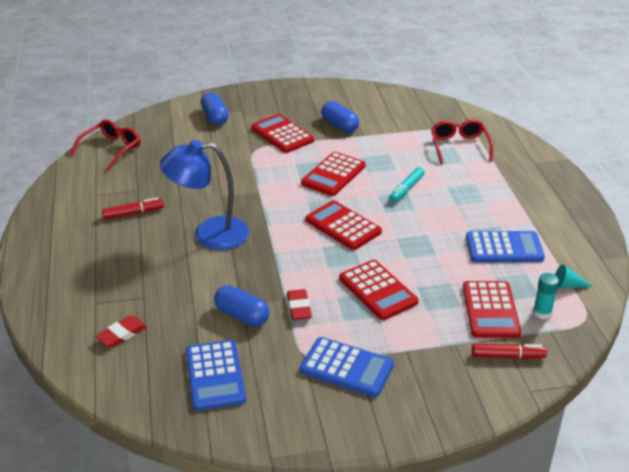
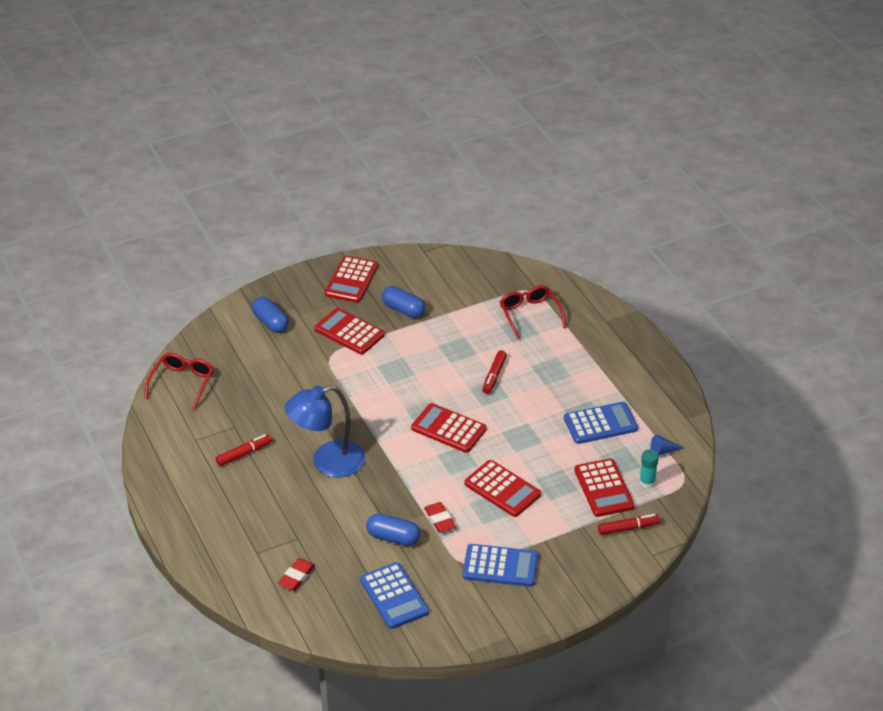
camera: 15 degrees left, 5 degrees up
red calculator [301,152,366,196] -> red calculator moved to [325,256,378,303]
turquoise marker [389,167,425,203] -> red marker [482,350,507,394]
turquoise cone [555,264,593,288] -> blue cone [651,434,684,455]

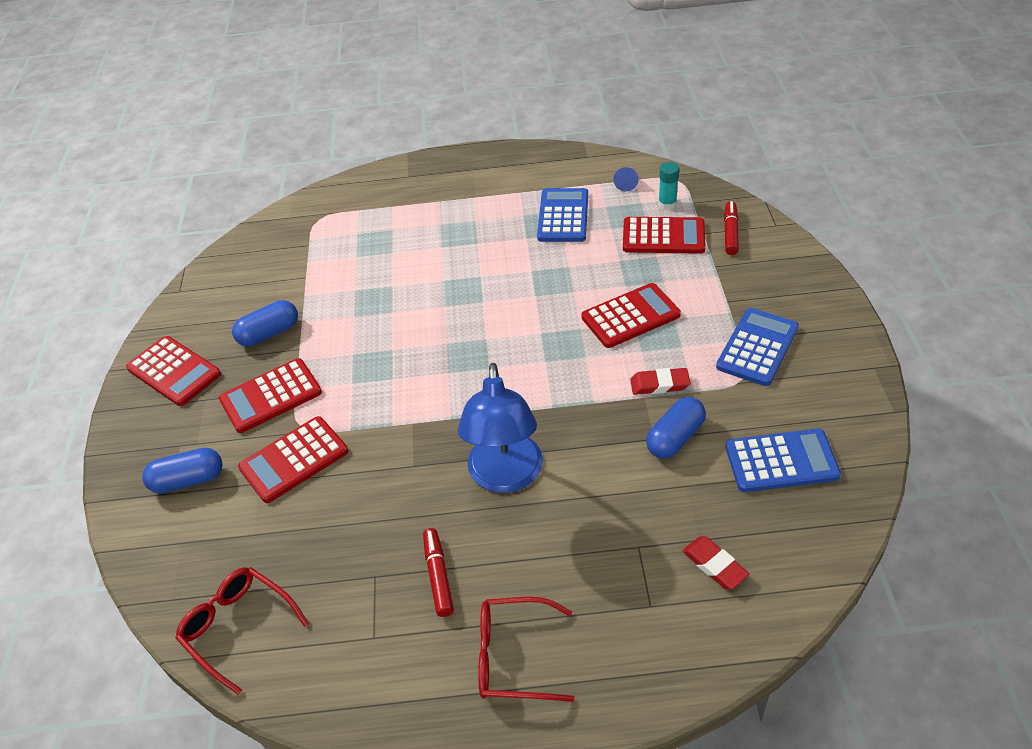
camera: 65 degrees left, 5 degrees up
red calculator [411,403,487,453] -> red calculator moved to [238,416,348,503]
red marker [482,350,507,394] -> none
red glasses [500,285,566,340] -> red glasses moved to [478,597,575,702]

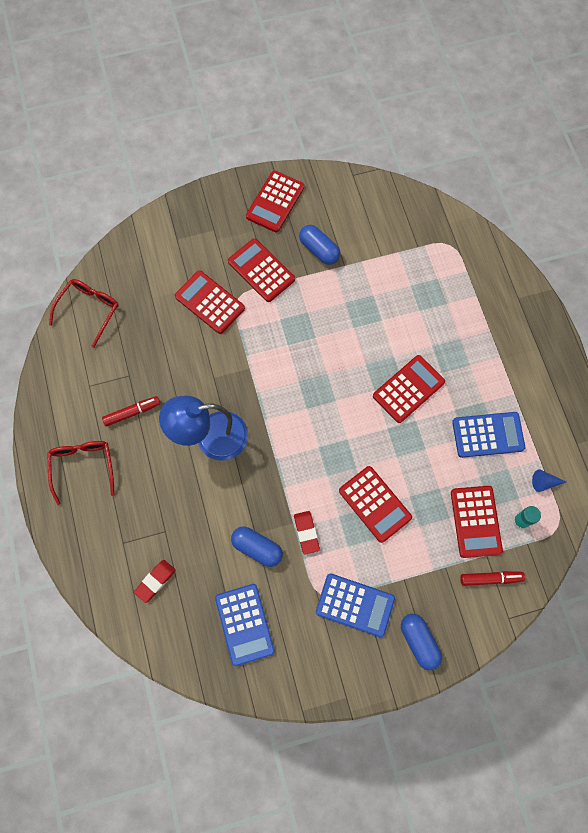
camera: 75 degrees right, 25 degrees up
blue capsule [142,448,222,494] -> blue capsule moved to [401,614,442,670]
none -> red calculator [373,355,445,423]

